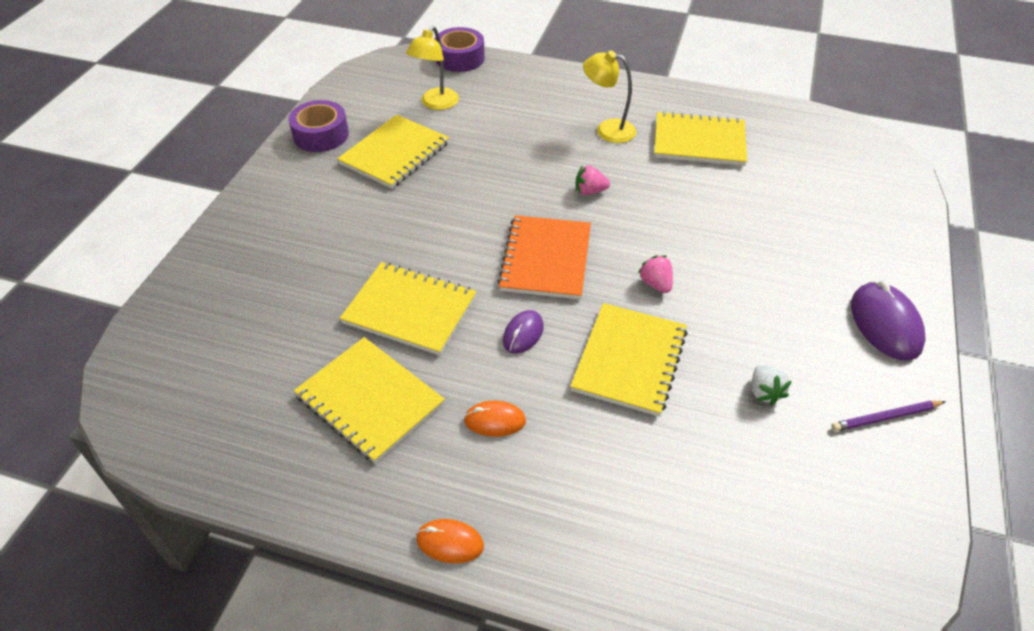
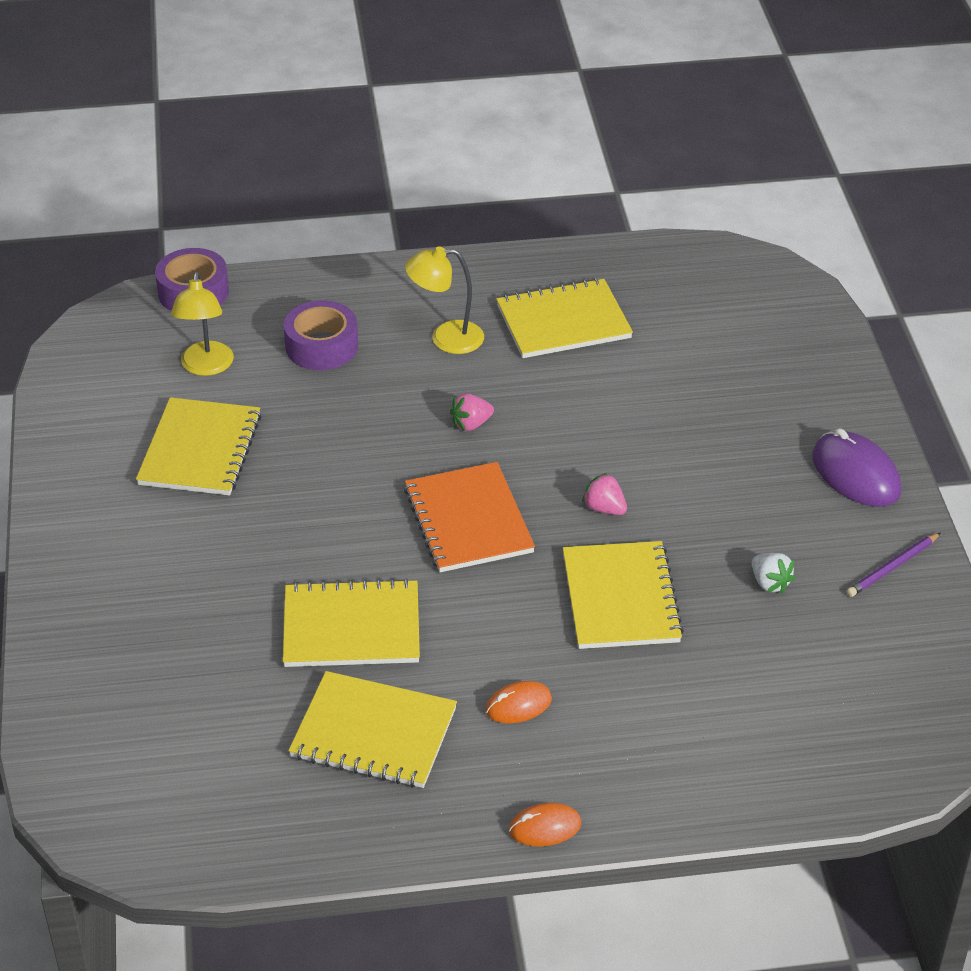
camera: 25 degrees left, 5 degrees down
purple tape [288,100,349,152] -> purple tape moved to [284,300,358,370]
purple mouse [503,310,544,354] -> none

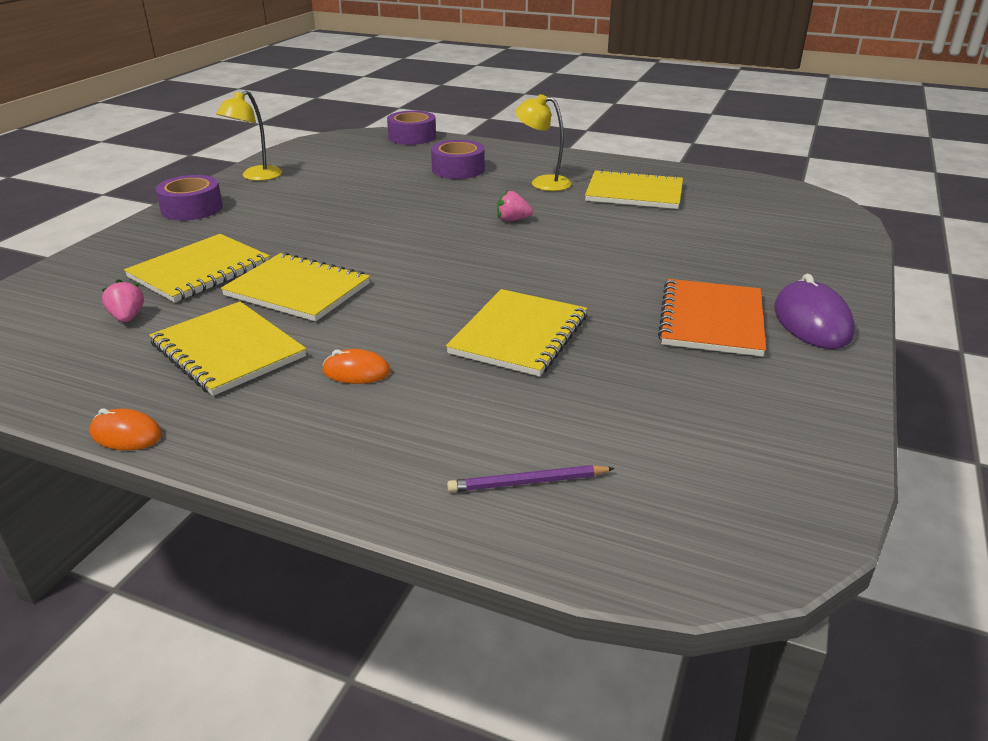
camera: 30 degrees right, 10 degrees down
yellow notebook [136,397,261,495] -> yellow notebook moved to [124,234,270,302]
yellow lamp [171,272,234,376] -> yellow lamp moved to [216,90,282,181]
orange notebook [404,462,535,572] -> orange notebook moved to [658,279,766,357]
orange mouse [509,803,581,846] -> orange mouse moved to [90,408,162,450]
pink strawberry [582,473,627,515] -> pink strawberry moved to [102,279,144,322]
white strawberry [752,553,796,593] -> none
purple pencil [846,533,940,597] -> purple pencil moved to [447,465,615,492]
none -> purple tape [155,175,223,221]

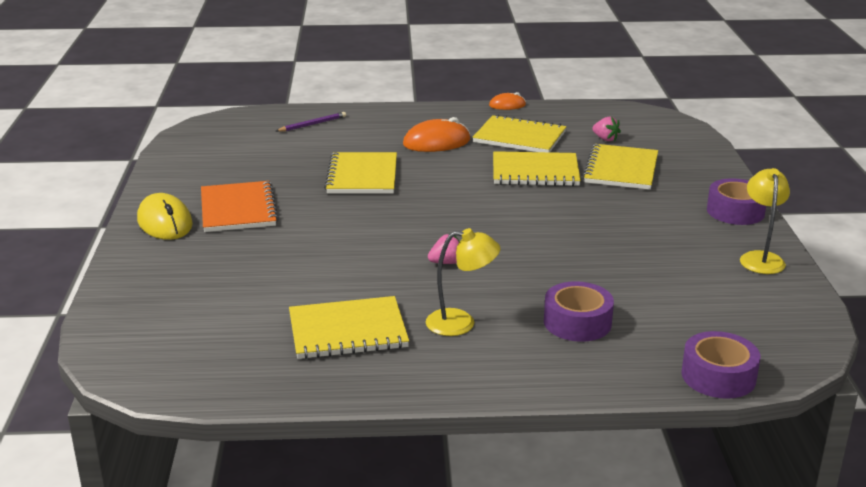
camera: 155 degrees right, 5 degrees down
orange mouse [322,349,390,384] -> orange mouse [403,117,470,152], size x1.73
purple mouse [774,274,854,349] -> yellow mouse [137,193,193,240]

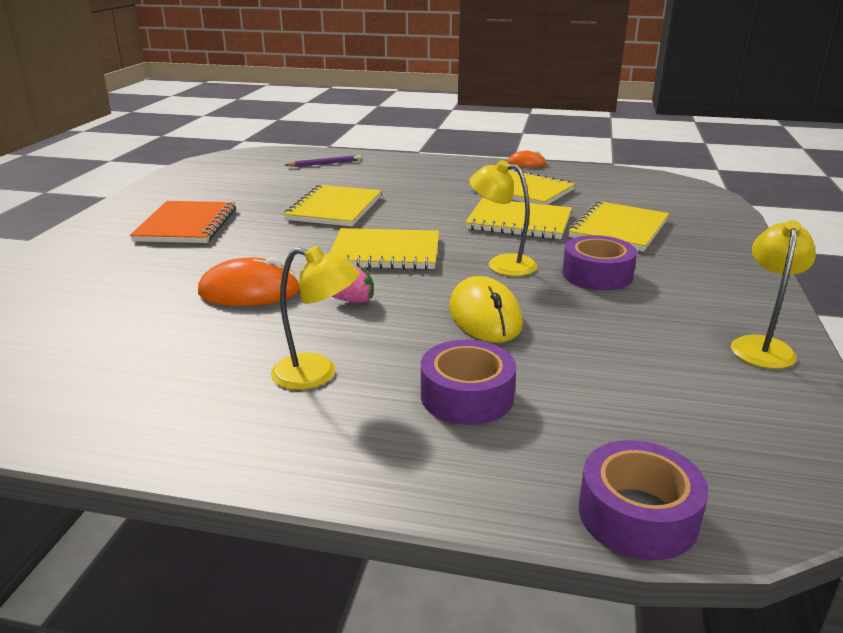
camera: 15 degrees right, 0 degrees up
yellow mouse [137,193,193,240] -> yellow mouse moved to [449,276,523,343]
yellow notebook [289,296,409,359] -> yellow notebook moved to [329,228,439,270]
orange mouse [403,117,470,152] -> orange mouse moved to [198,257,300,306]
pink strawberry [592,117,621,141] -> none
purple tape [707,178,766,225] -> purple tape moved to [562,235,637,290]
none -> yellow lamp [469,160,538,276]

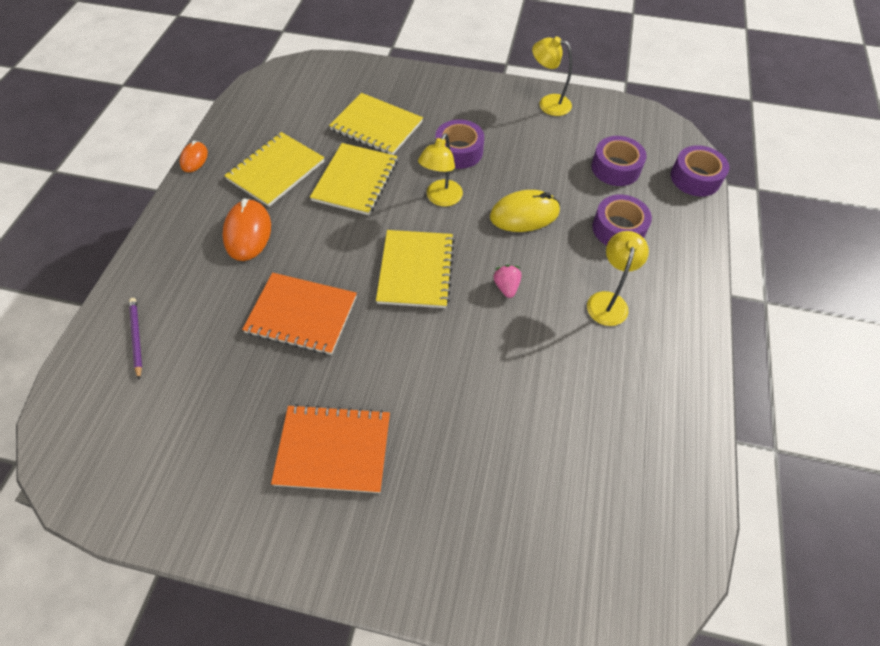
camera: 90 degrees left, 30 degrees up
orange mouse [198,257,300,306] -> orange mouse moved to [222,198,271,261]
yellow notebook [284,184,382,227] -> orange notebook [242,273,357,355]
none -> purple tape [591,136,647,186]

